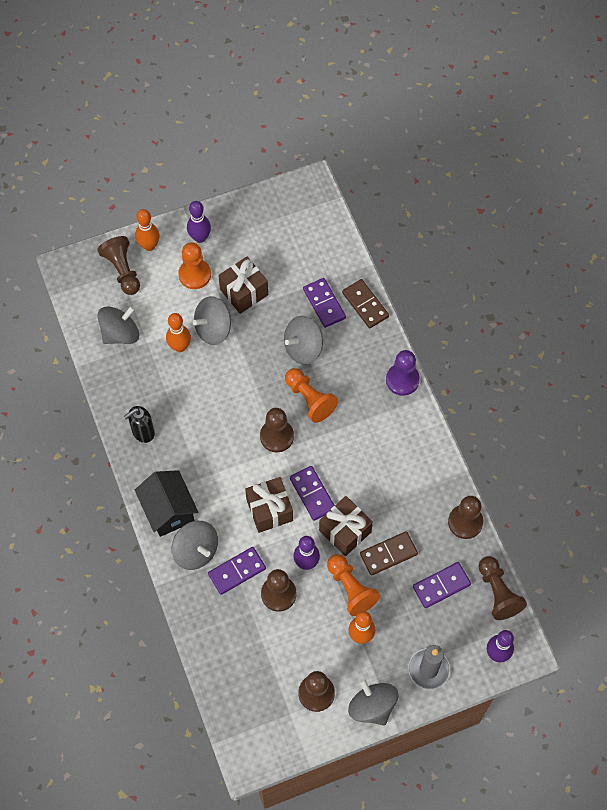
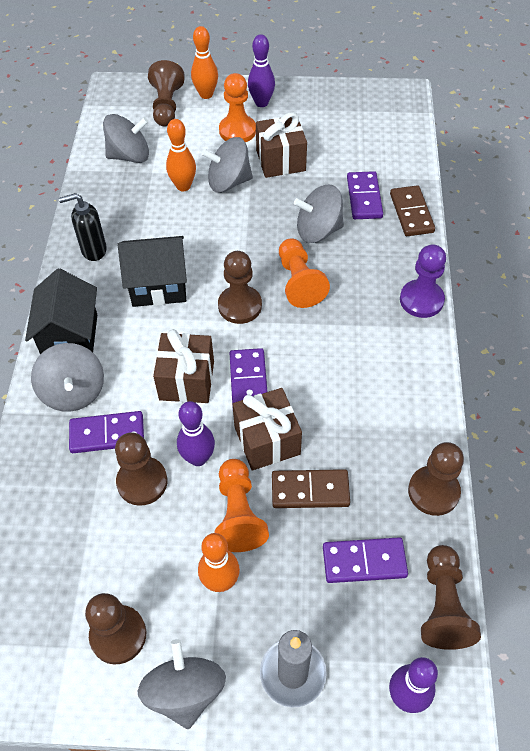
camera: 25 degrees right, 10 degrees down
none -> black house [118,236,187,307]

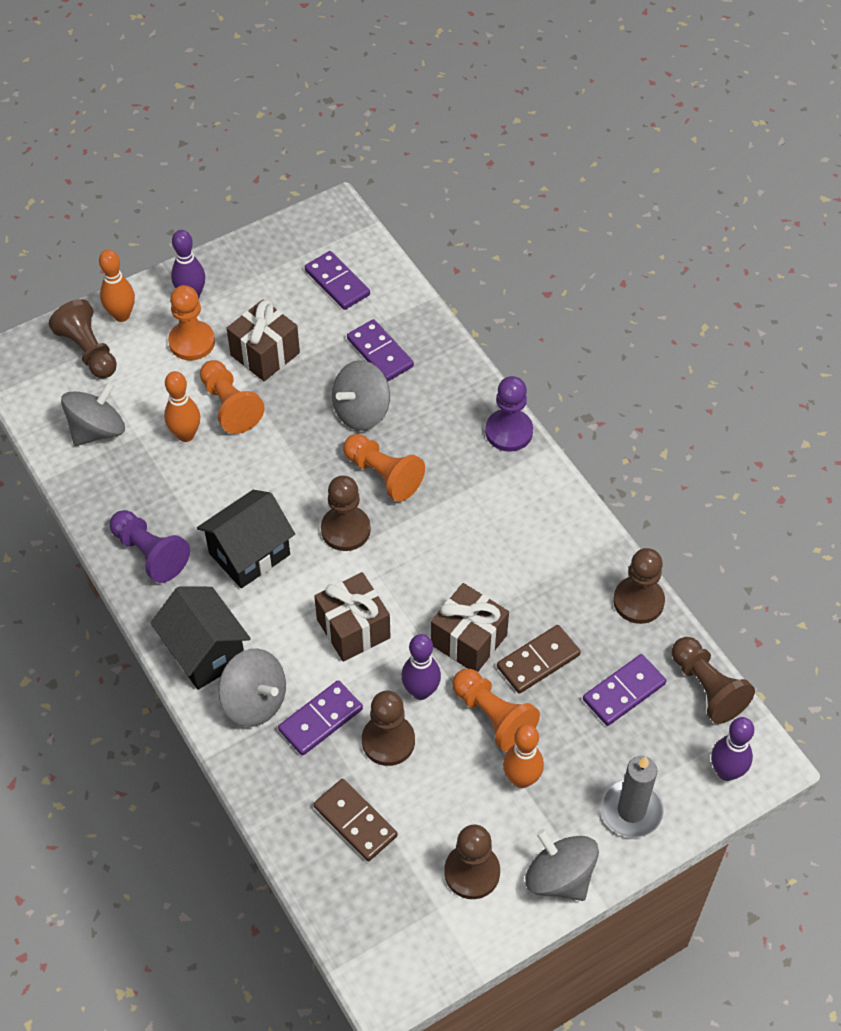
camera: 35 degrees left, 0 degrees up
black soap dispenser [59,193,107,261] -> purple pawn [110,510,190,583]
grey spinning top [201,137,253,193] -> orange pawn [200,360,265,434]
purple domino [230,348,267,407] -> purple domino moved to [305,251,370,310]
brown domino [390,185,435,236] -> brown domino moved to [314,779,398,861]

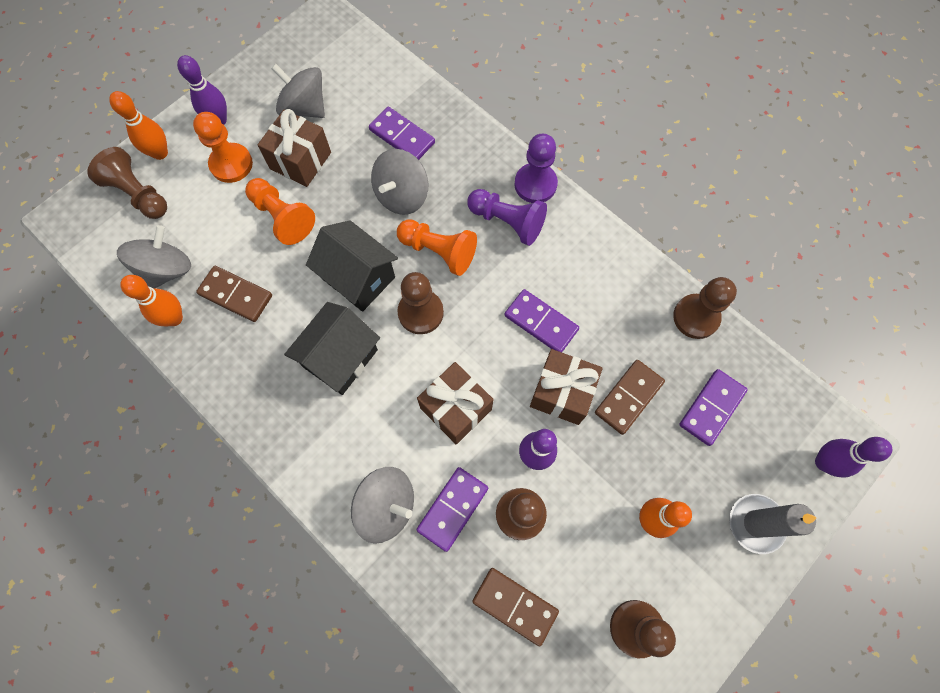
camera: 15 degrees left, 15 degrees up
purple pawn [110,510,190,583] -> purple pawn moved to [467,189,547,246]
black house [151,586,251,690] -> black house moved to [306,220,398,312]
orange bowling pin [164,371,201,442] -> orange bowling pin moved to [120,275,183,326]
purple domino [305,251,370,310] -> purple domino moved to [504,289,579,352]
orange pawn [452,669,540,752] -> none
grey spinning top [525,829,599,901] -> grey spinning top moved to [271,64,325,118]
brown pawn [672,637,755,724] -> none
none -> brown domino [196,266,272,322]

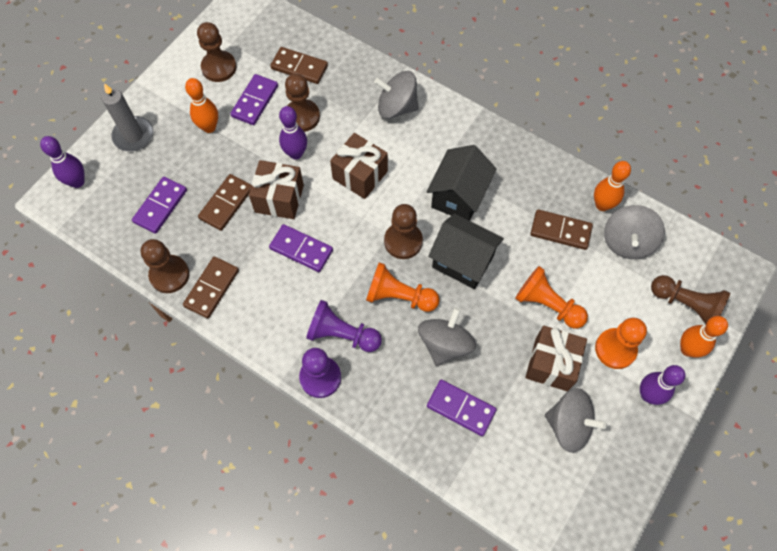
camera: 170 degrees right, 5 degrees down
purple domino [416,467,488,552] -> purple domino moved to [230,74,278,125]
none -> brown domino [183,257,239,318]

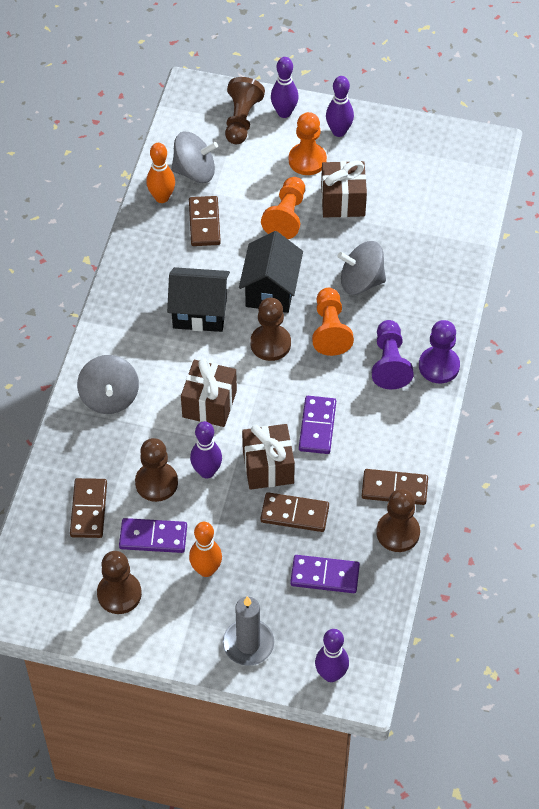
camera: 110 degrees left, 10 degrees down
purple domino [427,379,497,436] -> none
grey spinning top [545,388,607,453] -> none
orange bowling pin [680,316,728,358] -> purple bowling pin [271,57,299,118]

